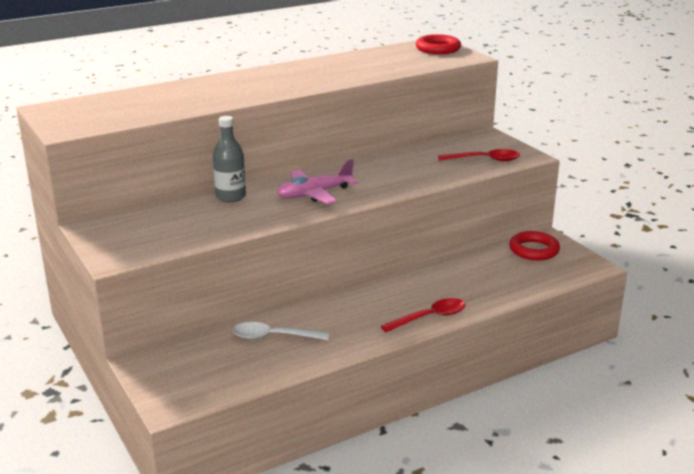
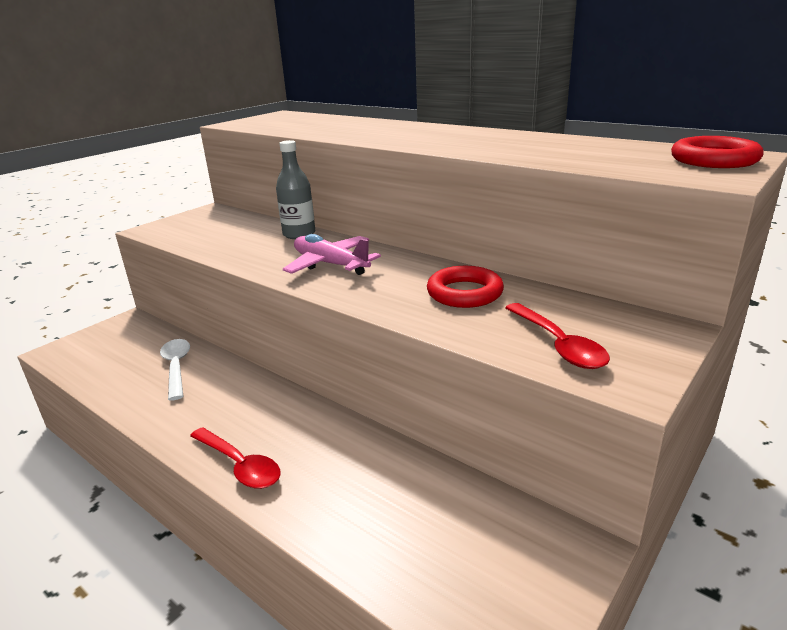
camera: 70 degrees right, 0 degrees up
red ring [509,231,560,261] -> red ring moved to [427,266,504,308]

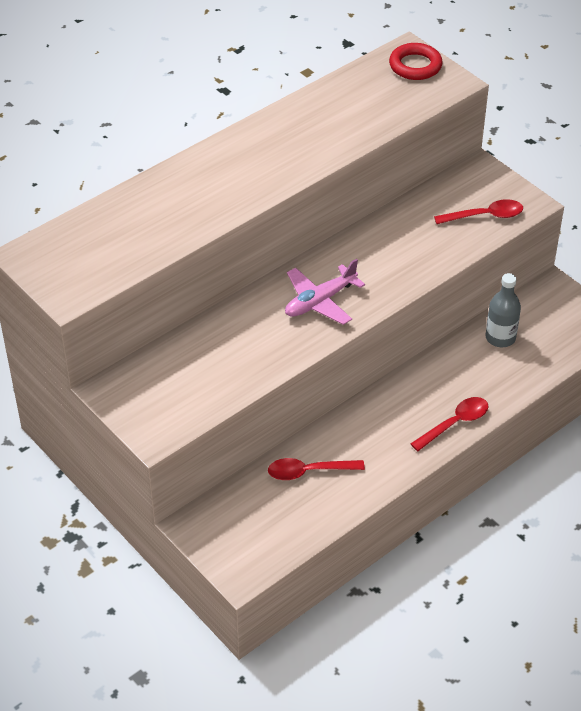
camera: 80 degrees left, 20 degrees up
white spoon [160,339,190,401] -> red spoon [268,458,365,480]
grey bottle [276,140,315,239] -> grey bottle moved to [486,273,521,347]
red ring [427,266,504,308] -> none

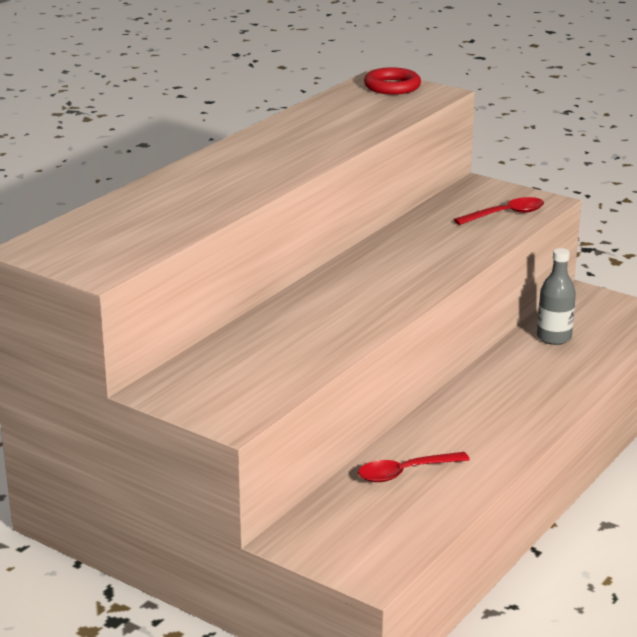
camera: 15 degrees left, 20 degrees down
pink plane [285,259,365,325] -> none
red spoon [411,397,489,451] -> none

